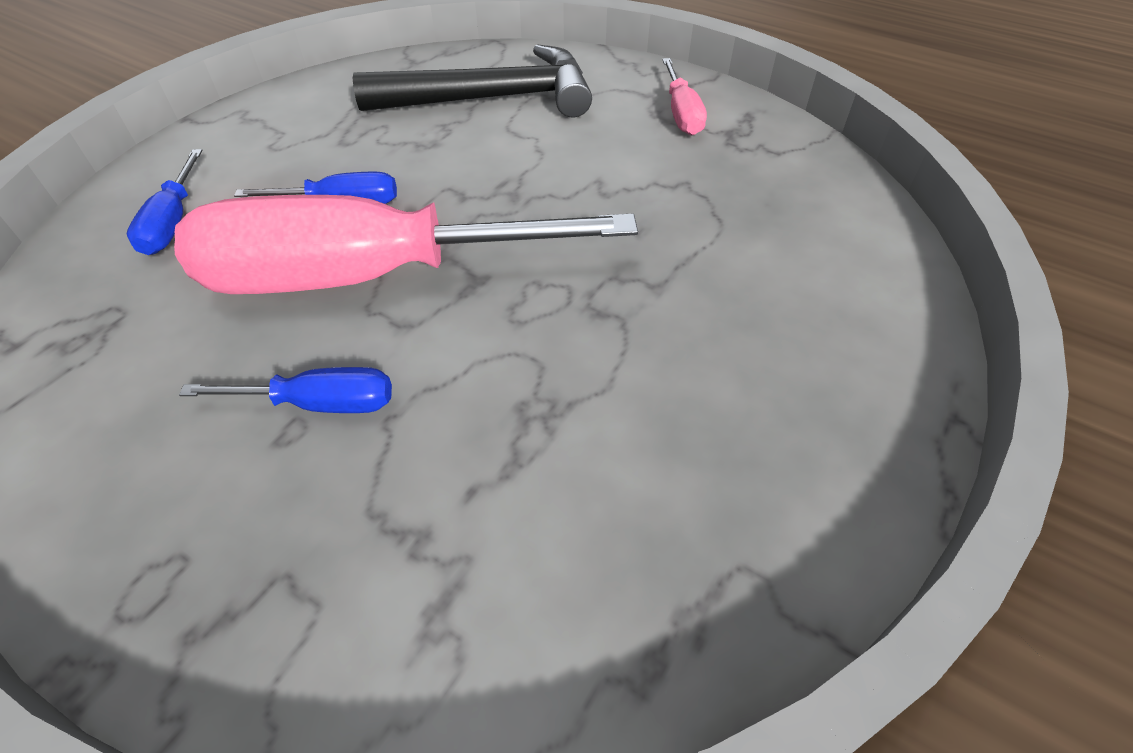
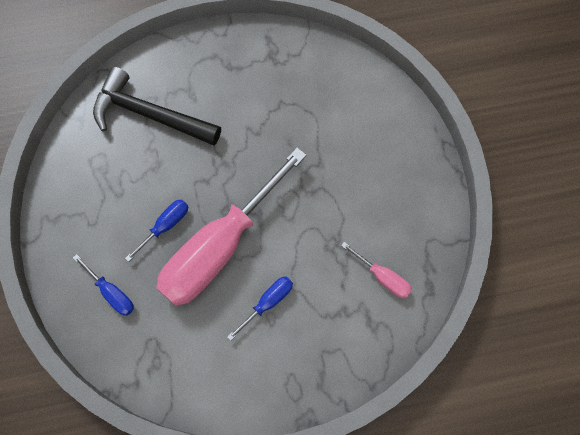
camera: 45 degrees left, 20 degrees up
black hammer [353,44,592,117] -> black hammer turned 105 degrees counterclockwise [93,67,221,146]
pink screwdriver [662,58,707,135] -> pink screwdriver moved to [341,242,412,298]

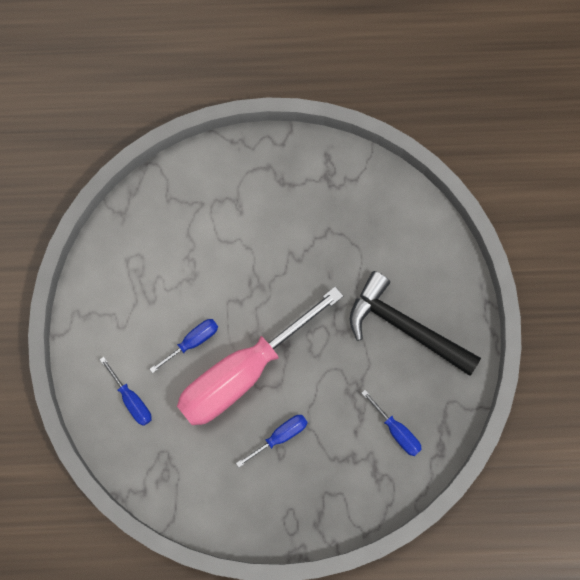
camera: 10 degrees right, 5 degrees up
black hammer [93,67,221,146] -> black hammer moved to [350,271,481,376]
pink screwdriver [341,242,412,298] -> blue screwdriver [362,390,422,456]

